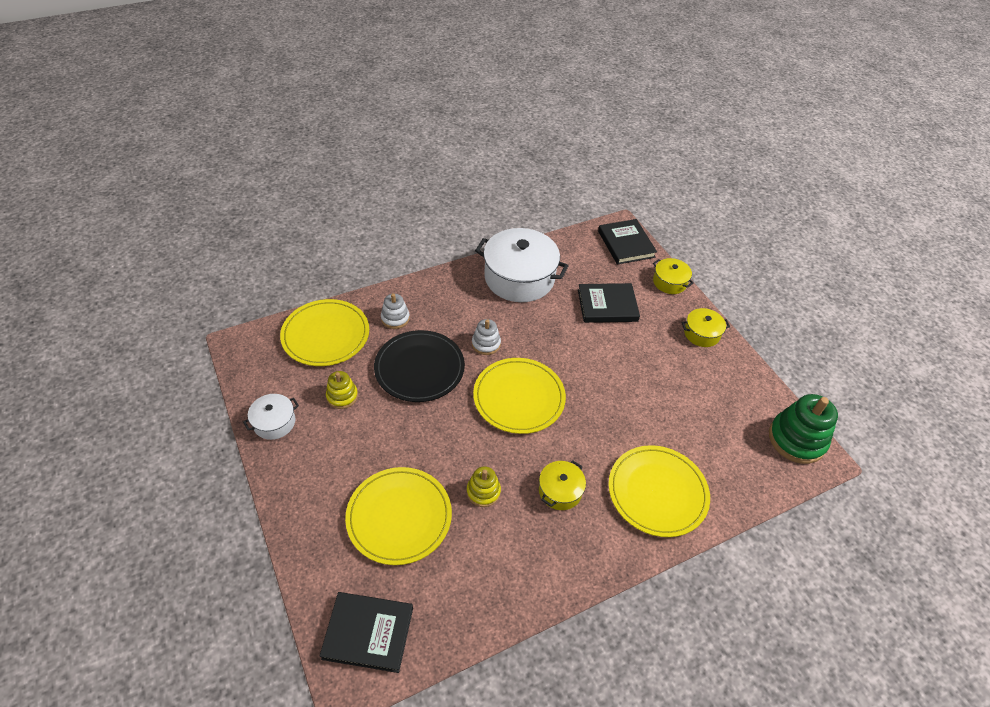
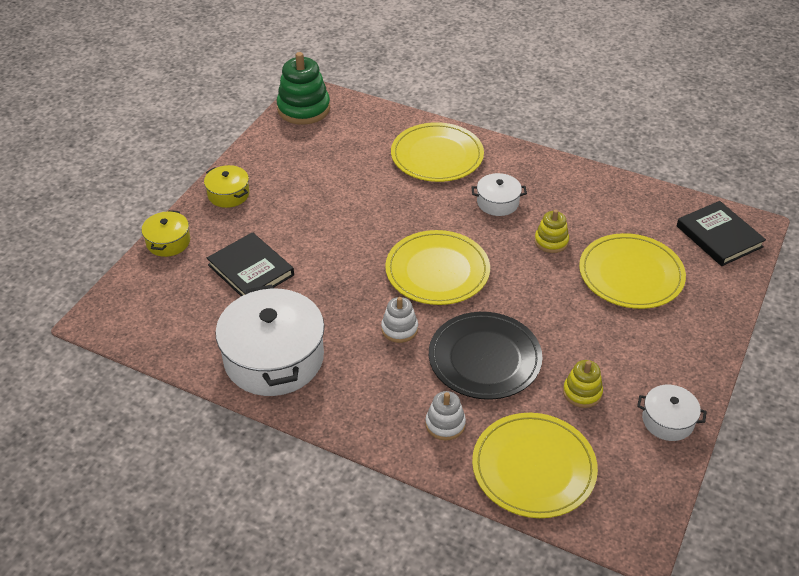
camera: 125 degrees left, 5 degrees down
yellow pot [539,460,586,510] -> white pot [472,173,527,216]
black book [598,219,657,265] -> none

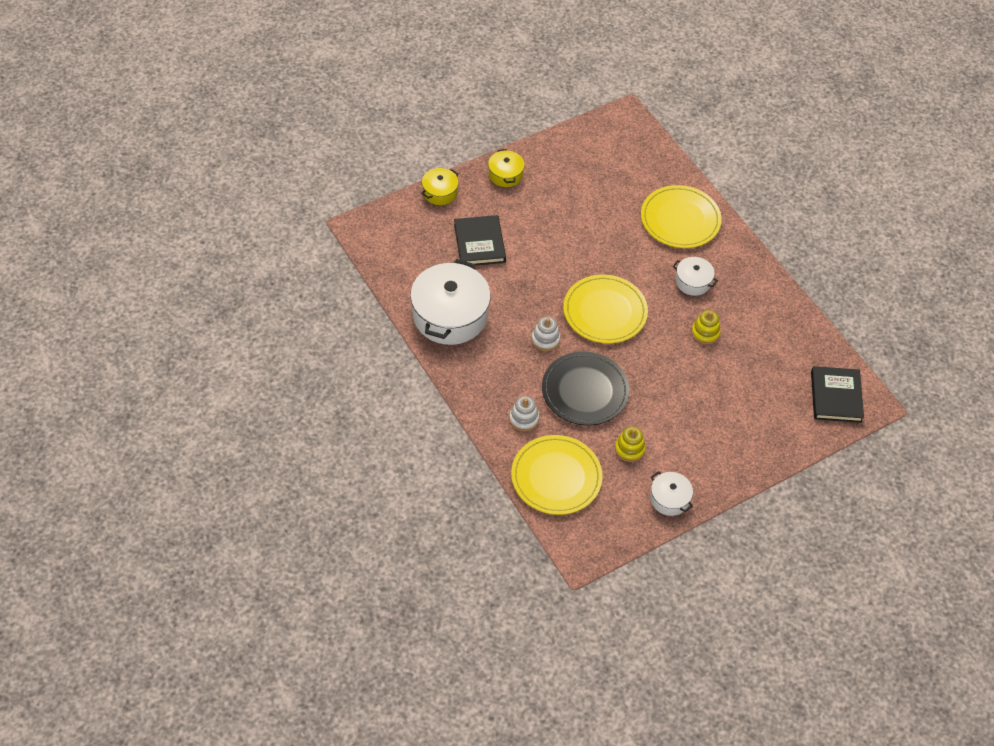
camera: 30 degrees right, 10 degrees up
green stacking toy [277,52,330,125] -> none
yellow plate [579,233,686,309] -> none

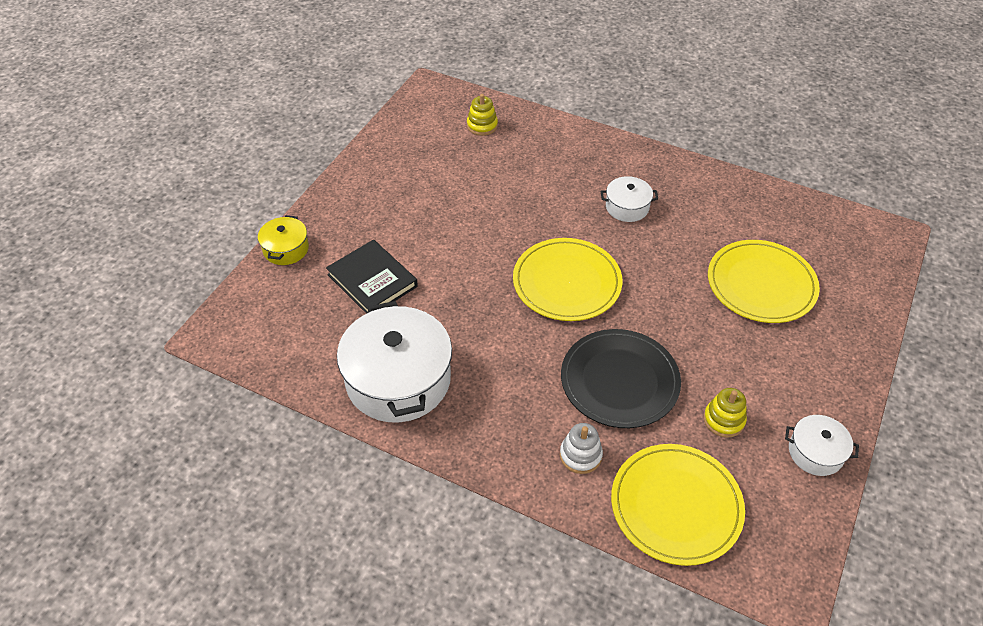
camera: 30 degrees left, 5 degrees down
yellow pot [488,149,525,187] -> none
white stacking toy [531,317,560,351] -> none
yellow plate [641,185,722,248] -> yellow plate moved to [708,240,820,323]
yellow stacking toy [691,310,721,344] -> yellow stacking toy moved to [467,94,498,136]
black book [811,366,864,423] -> none

